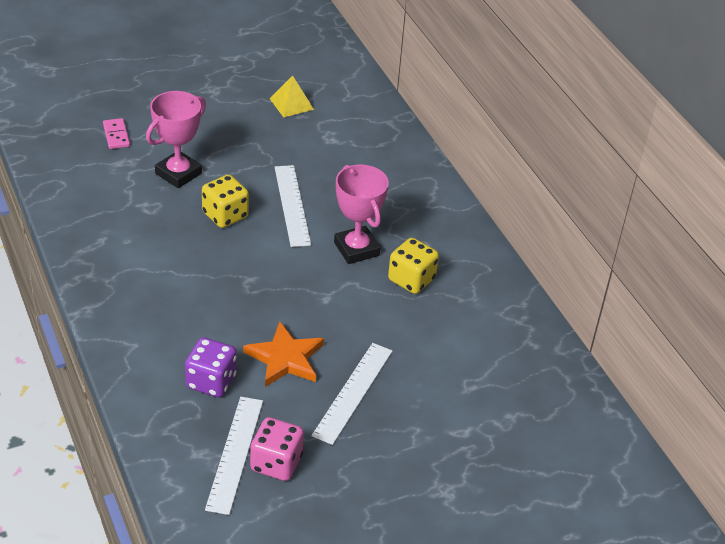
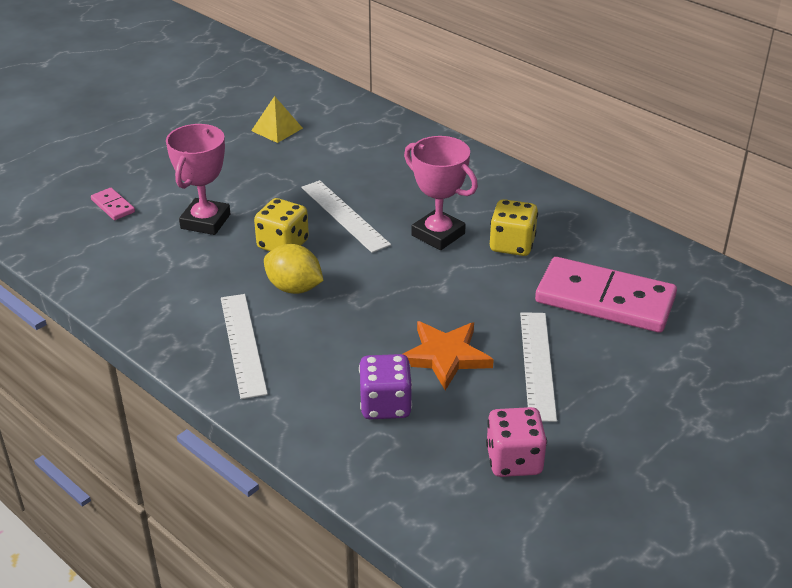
camera: 20 degrees left, 5 degrees down
white ruler [205,397,263,515] -> white ruler moved to [221,294,268,399]
none -> yellow lemon [264,244,324,294]
none -> pink domino [535,257,677,333]

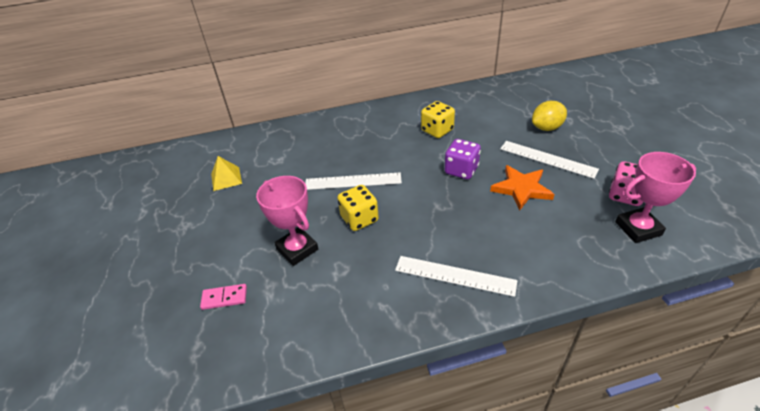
camera: 55 degrees left, 5 degrees up
yellow lemon [264,244,324,294] -> yellow lemon moved to [532,101,567,131]
purple dice [359,354,412,419] -> purple dice moved to [445,139,481,179]
pink trophy [404,136,478,250] -> pink trophy moved to [615,152,696,243]
pink domino [535,257,677,333] -> none

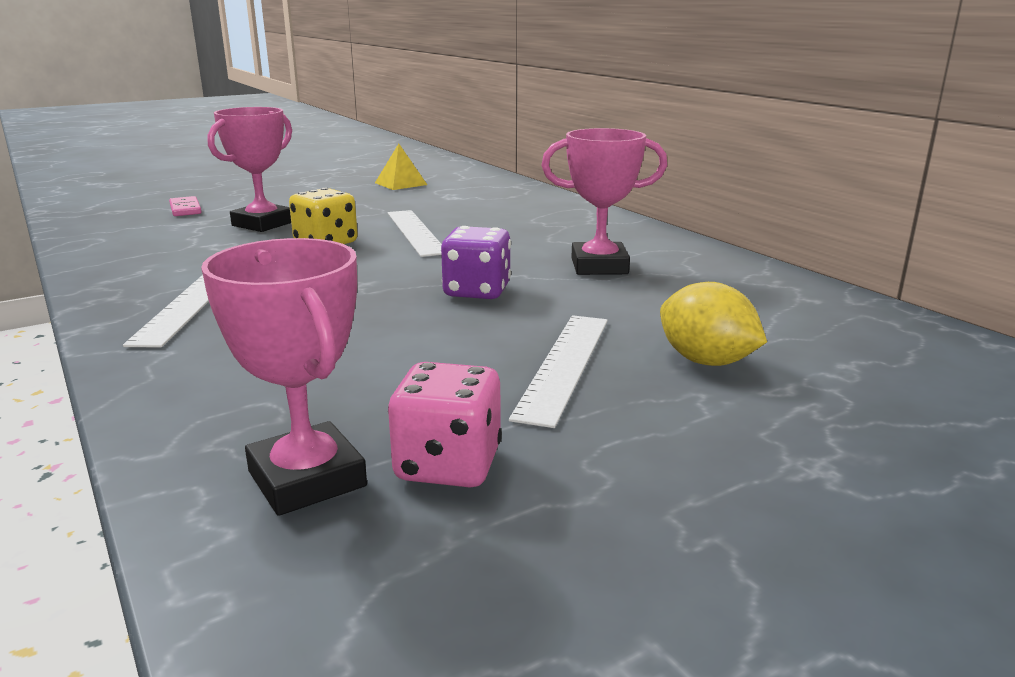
camera: 70 degrees right, 20 degrees down
yellow dice [421,101,455,138] -> pink trophy [541,128,667,275]
orange star [490,165,555,211] -> none

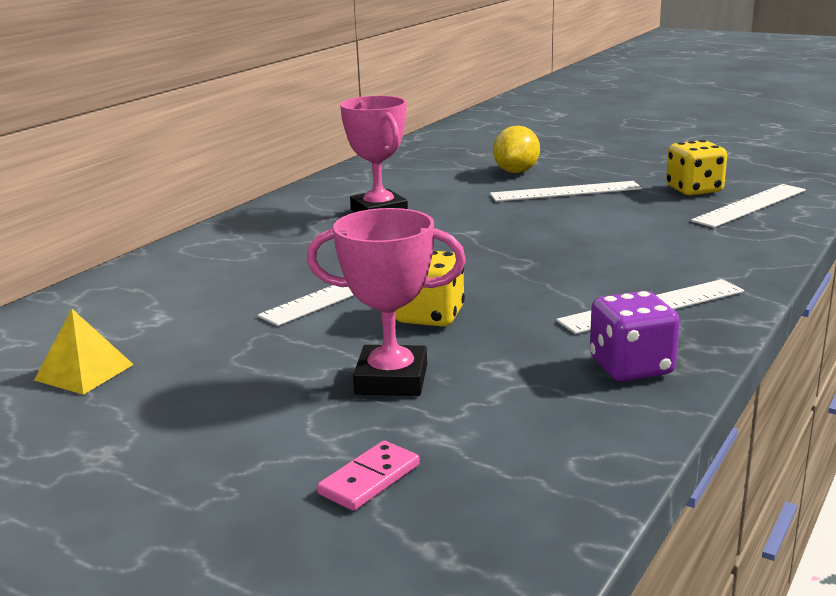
camera: 115 degrees left, 0 degrees up
pink trophy [201,238,367,516] -> white ruler [691,184,806,228]
pink dice [388,362,502,487] -> yellow dice [666,140,727,195]
purple dice [441,226,511,299] -> purple dice moved to [590,291,680,381]

